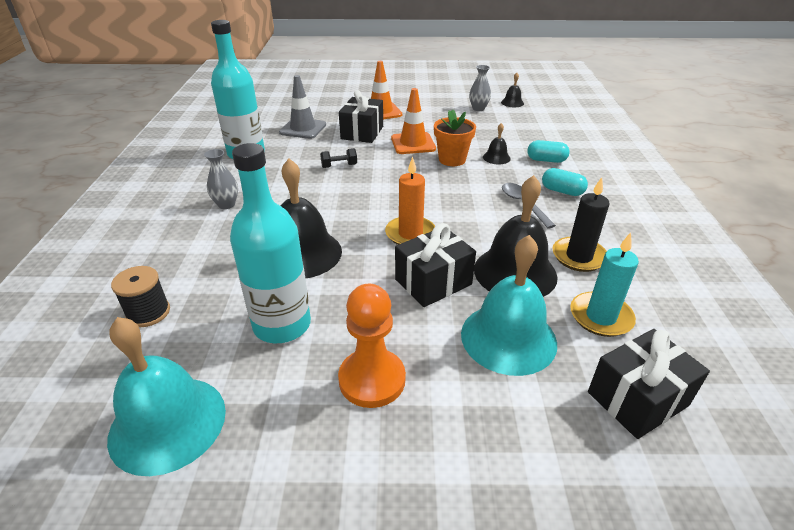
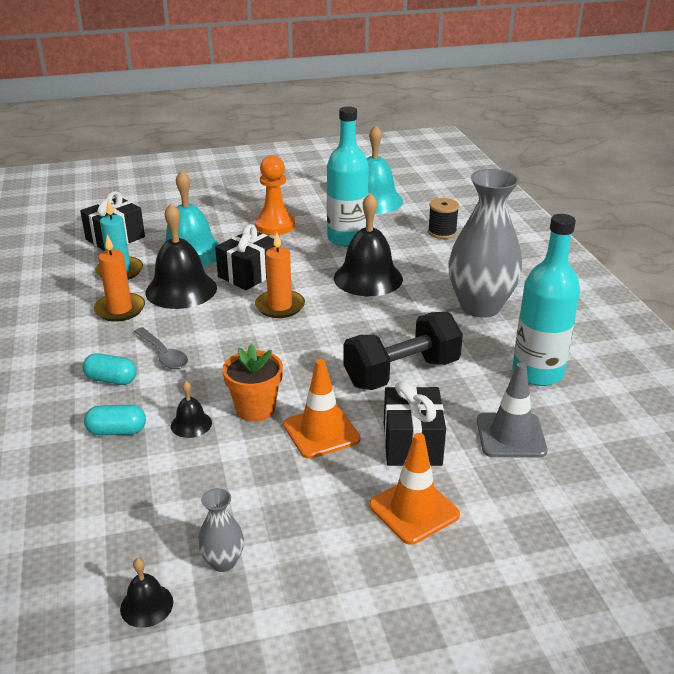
camera: 165 degrees right, 5 degrees down
grey vase [204,149,238,209] -> grey vase [448,169,523,318], size x2.31
black dumbbell [320,148,357,168] -> black dumbbell [344,312,463,390], size x2.42
black candle [553,177,609,272] -> orange candle [94,234,145,322]

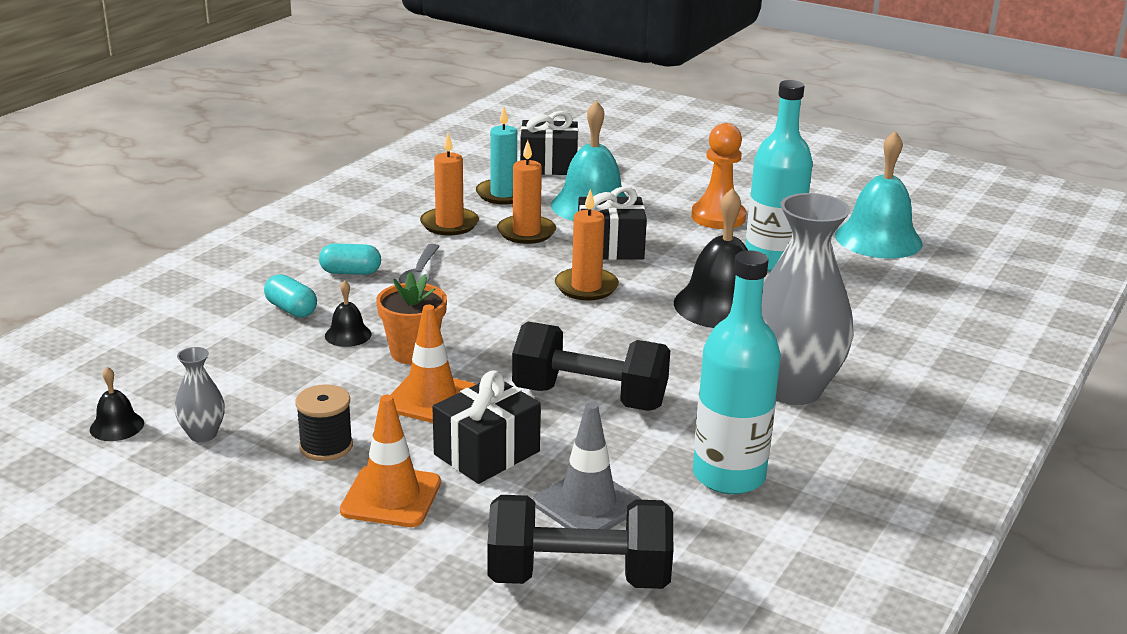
camera: 45 degrees right, 5 degrees down
turquoise capsule [83,353,137,385] -> turquoise capsule turned 60 degrees counterclockwise [319,243,381,275]
black bell [146,203,217,309] -> orange candle [497,140,556,244]
black spool [428,198,459,239] -> black spool moved to [295,384,353,461]
none -> black dumbbell [487,495,673,589]

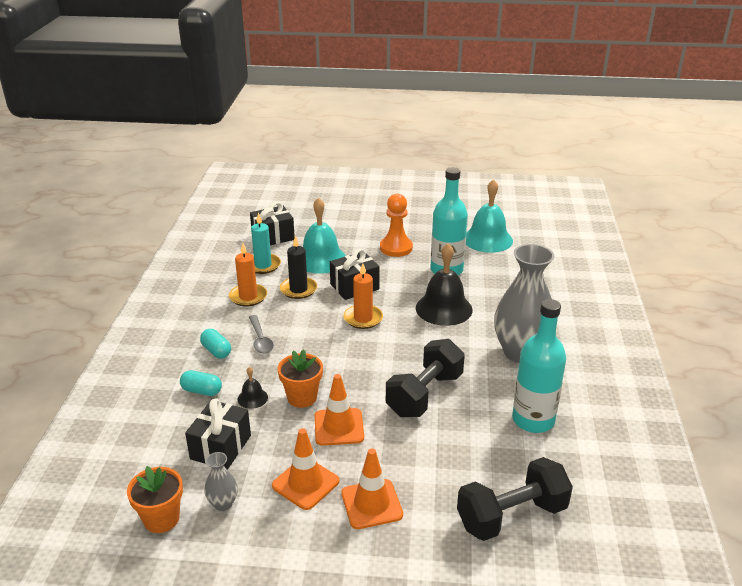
camera: 25 degrees left, 5 degrees up
black bell [90,367,144,441] -> orange flower pot [127,466,183,533]
black spool [295,384,353,461] -> orange traffic cone [272,428,339,510]
turquoise capsule [319,243,381,275] -> turquoise capsule turned 75 degrees clockwise [200,329,231,359]
black gift [432,370,541,484] -> black gift moved to [185,398,251,470]
orange candle [497,140,556,244] -> black candle [280,235,317,299]
black dumbbell [512,322,670,411] -> black dumbbell turned 45 degrees counterclockwise [386,339,465,417]
grey traffic cone [533,402,642,530] -> none

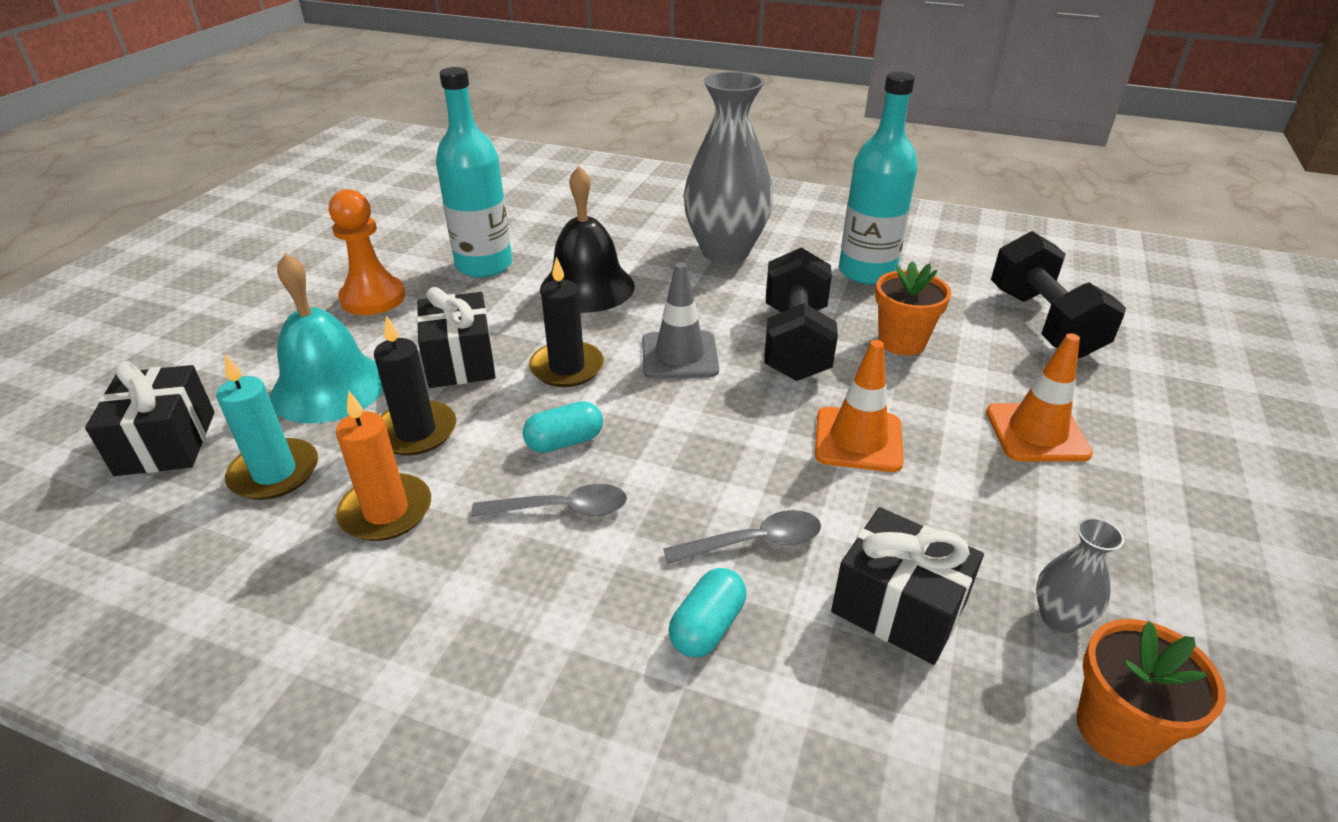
camera: 75 degrees left, 5 degrees up
turquoise capsule [200,329,231,359] -> turquoise capsule moved to [523,401,603,453]
black bell [238,367,268,409] -> grey spoon [663,510,821,564]
orange traffic cone [272,428,339,510] -> none
orange flower pot [278,349,323,408] -> orange flower pot moved to [875,261,951,356]
orange candle [343,263,383,329] -> black candle [529,256,604,387]
black dumbbell [386,339,465,417] -> black dumbbell turned 45 degrees clockwise [764,247,838,381]
turquoise bell [466,179,513,253] -> none
none -> grey traffic cone [642,262,719,379]

